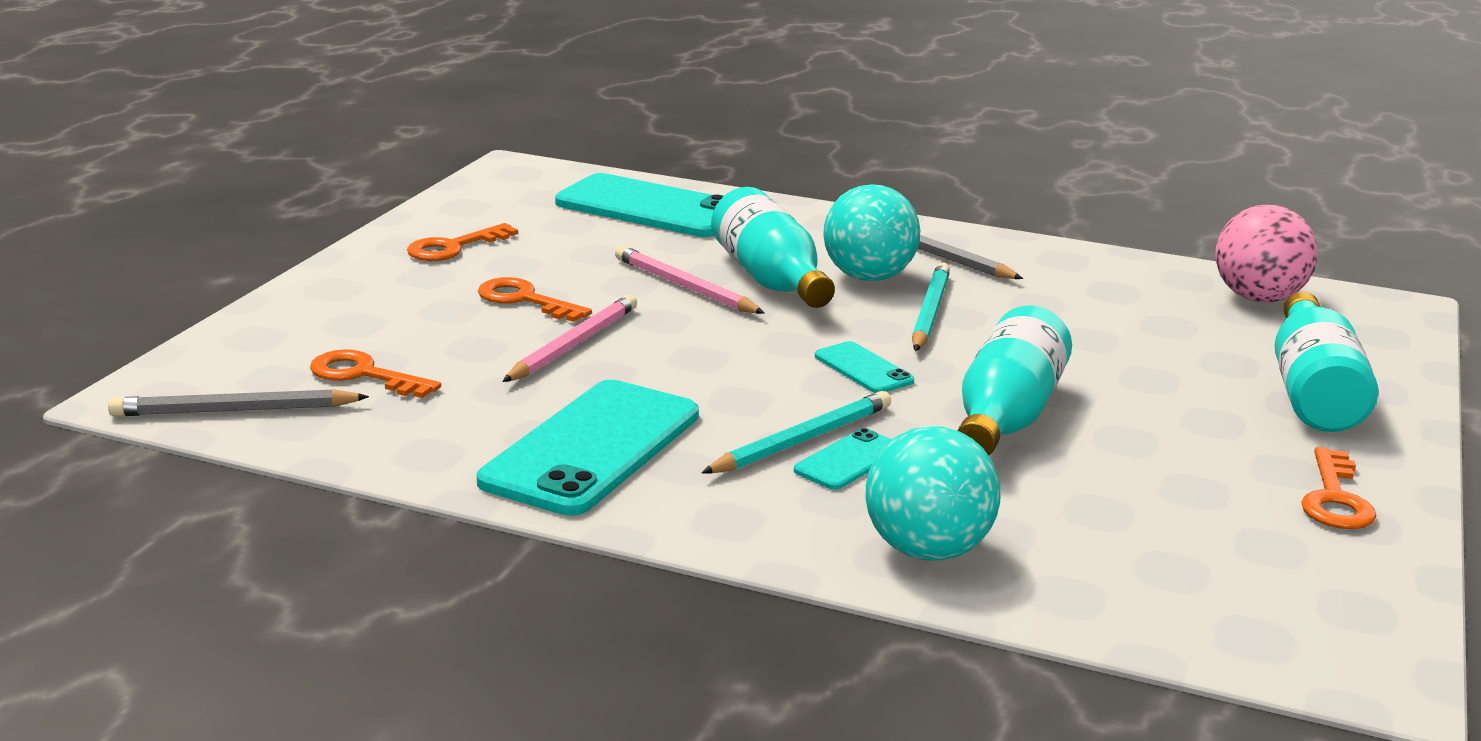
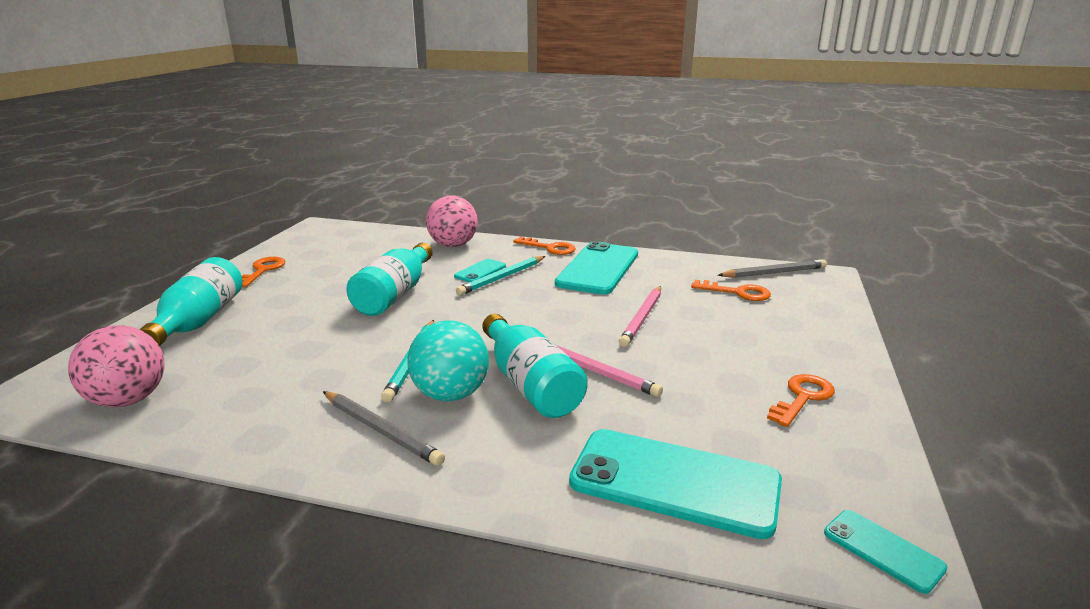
camera: 175 degrees right, 0 degrees up
orange key [478,277,592,322] -> orange key moved to [513,237,576,255]
turquoise phone [815,341,914,393] -> turquoise phone moved to [824,510,948,594]
turquoise ball [865,426,1001,561] -> pink ball [426,196,478,247]

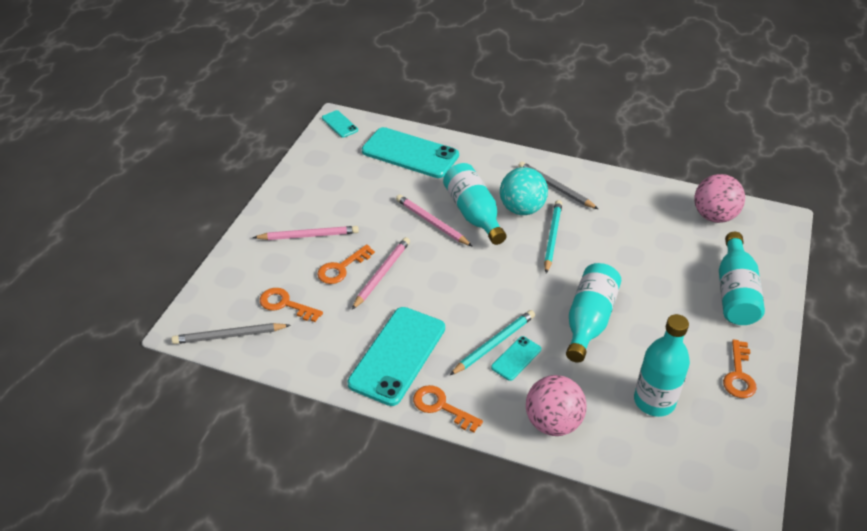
camera: 175 degrees left, 20 degrees up
orange key [767,374,835,427] -> orange key moved to [317,244,375,284]
none -> pink pencil [253,226,359,240]
none -> turquoise bottle [634,314,690,417]

